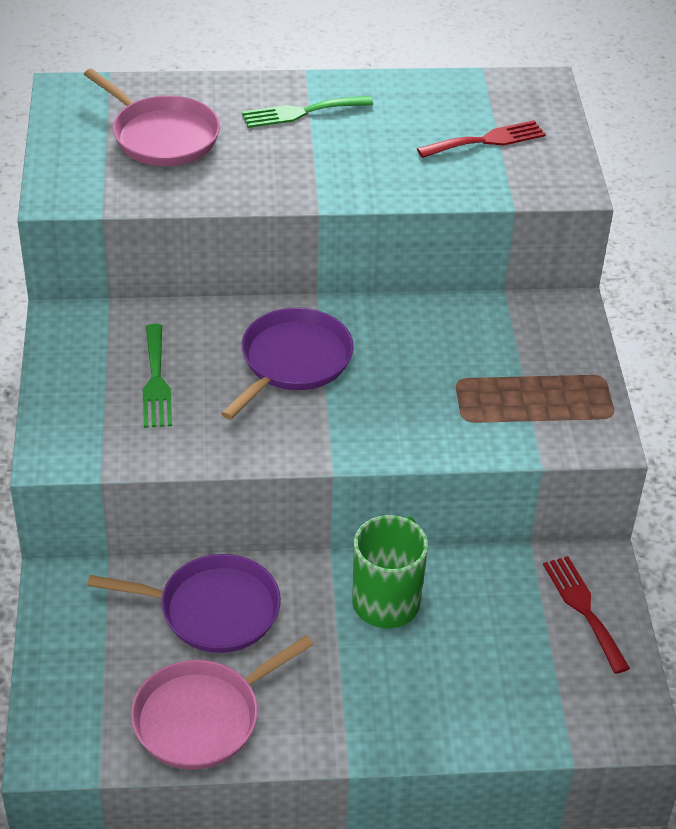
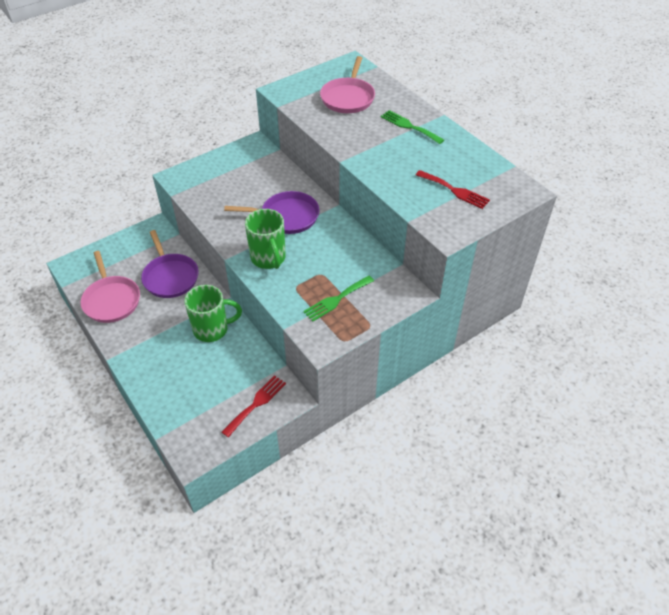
camera: 60 degrees right, 5 degrees up
pink pan [131,635,314,770] -> pink pan turned 135 degrees counterclockwise [81,251,140,323]
green fork [143,324,172,428] -> green fork moved to [303,276,374,322]
none -> green mug [245,209,286,269]

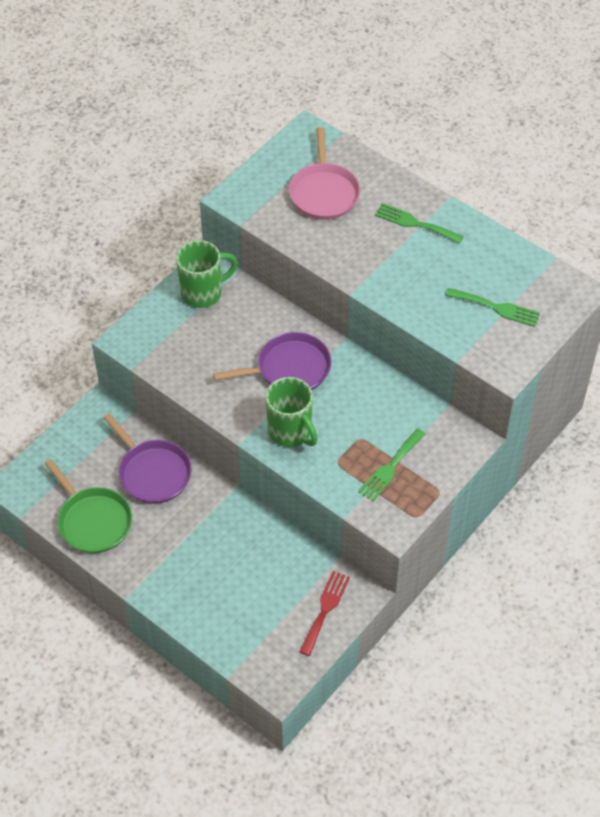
camera: 15 degrees left, 5 degrees up
pink pan [81,251,140,323] -> green pan [45,459,132,553]
green mug [184,285,242,342] -> green mug moved to [176,240,238,308]
red fork [416,170,490,209] -> green fork [446,288,540,327]

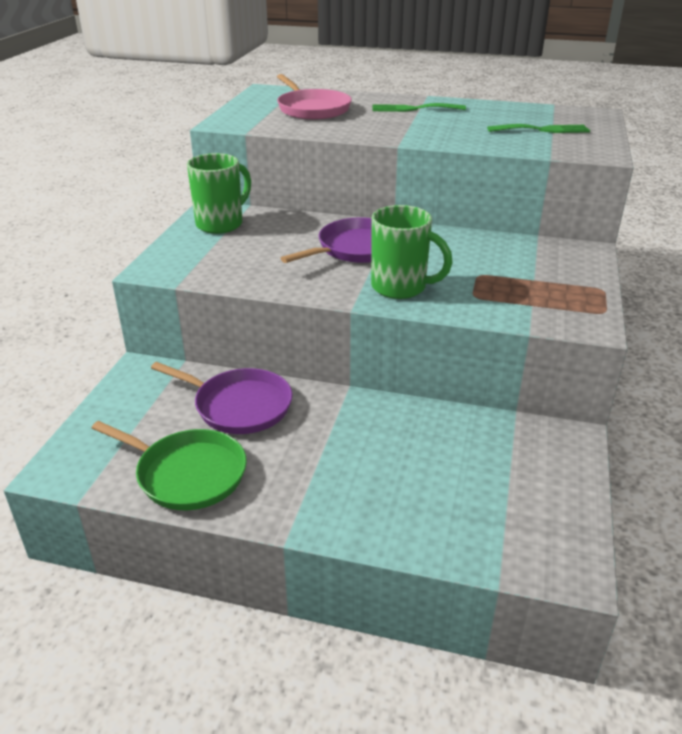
camera: 25 degrees left, 20 degrees down
red fork [299,571,350,656] -> none
green fork [358,428,426,502] -> none

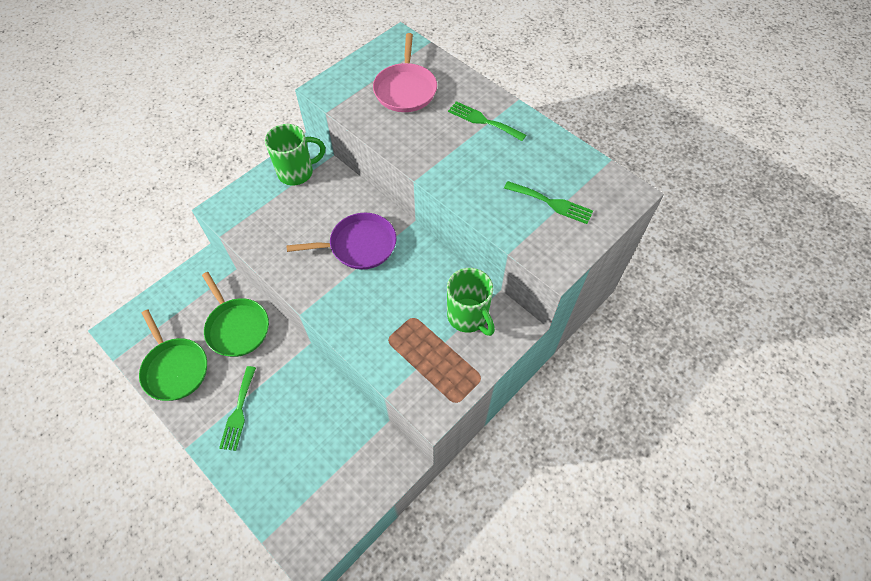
camera: 30 degrees right, 25 degrees up
purple pan [151,362,293,434] -> green pan [202,272,269,357]
green mug [371,205,453,299] -> green mug moved to [447,268,495,336]
none -> green fork [219,366,256,451]

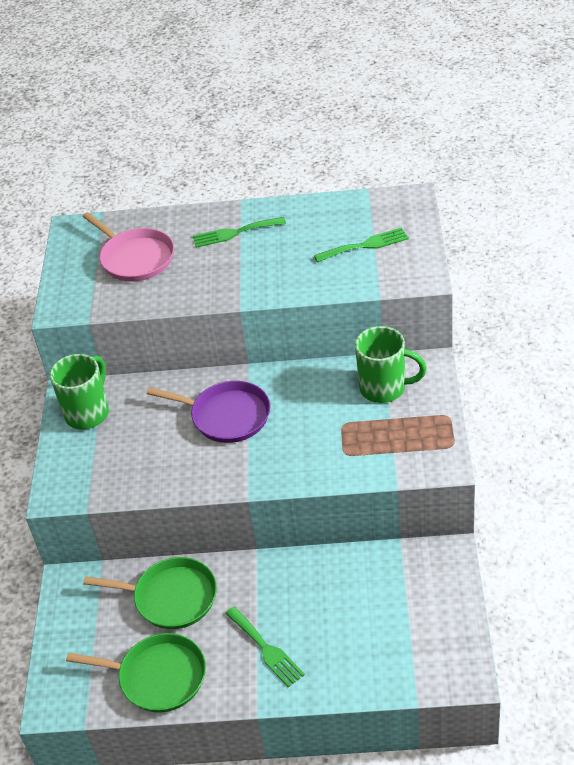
camera: 40 degrees left, 15 degrees down
purple pan [287,213,397,270] -> purple pan turned 75 degrees clockwise [147,381,270,443]

